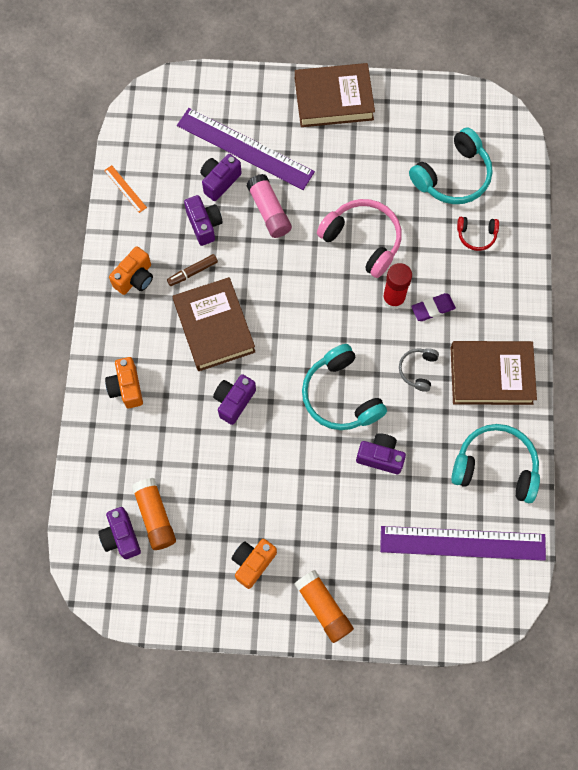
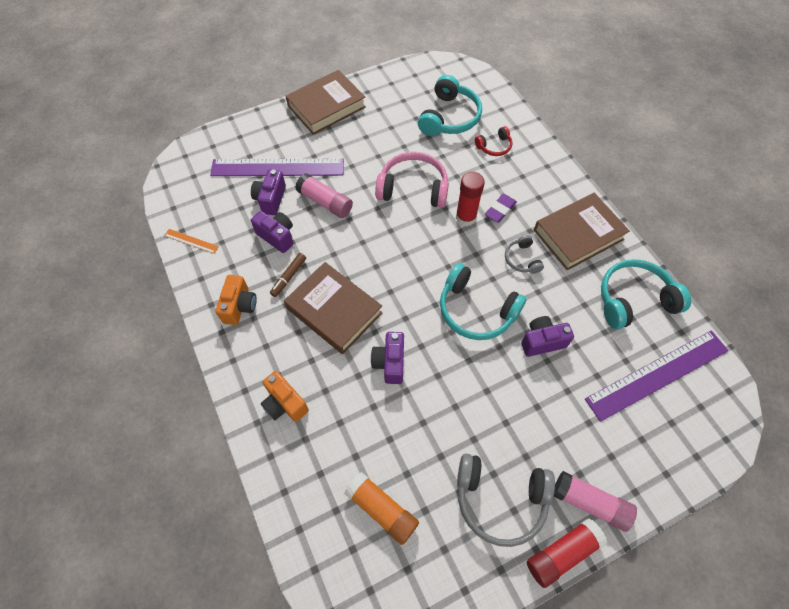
camera: 30 degrees left, 10 degrees down
purple camera [98,507,141,559] -> none
orange camera [232,539,277,589] -> grey headphones [457,454,555,547]
orange glue stick [294,570,354,643] -> pink glue stick [554,471,637,532]
none -> red glue stick [527,518,607,588]

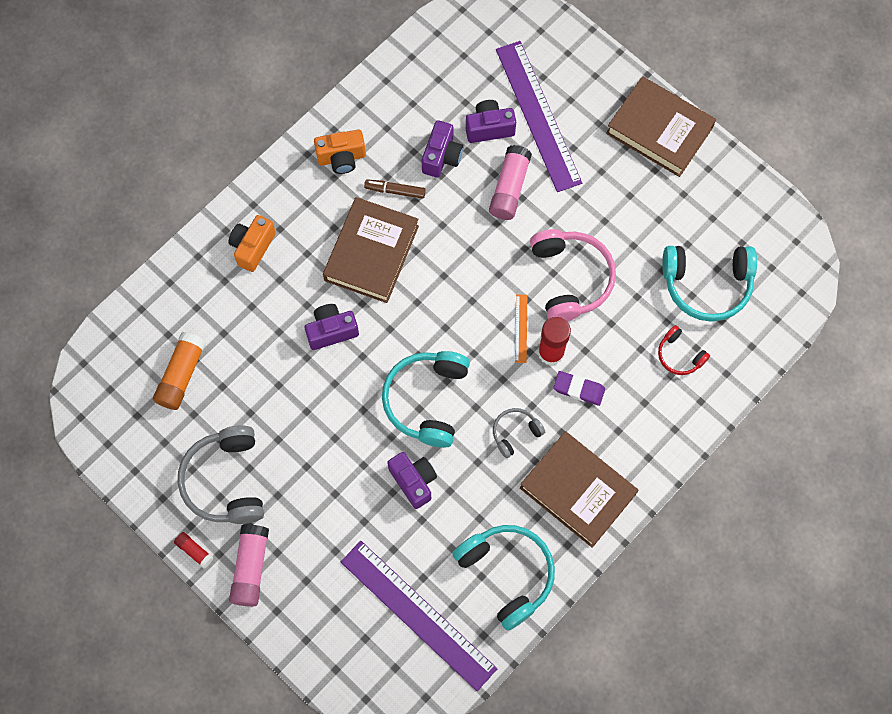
camera: 70 degrees right, 10 degrees up
orange ruler [164,229,219,254] -> orange ruler moved to [515,295,527,363]
red glue stick [527,518,607,588] -> red glue stick [174,532,214,568], size x0.53

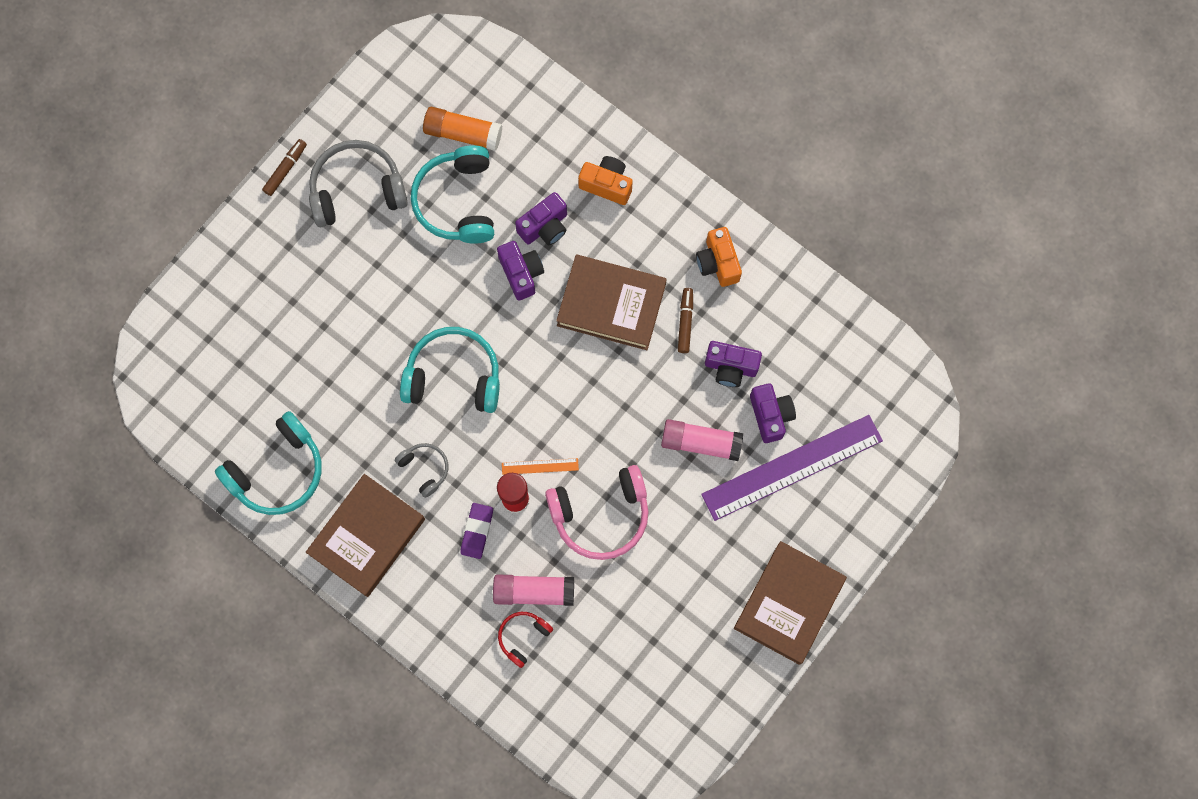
camera: 85 degrees right, 5 degrees up
red glue stick [174,532,214,568] -> brown marker [262,139,307,196]
pink glue stick [229,524,269,607] -> pink glue stick moved to [493,574,574,606]
purple ruler [341,541,497,691] -> none
purple camera [387,452,437,509] -> purple camera moved to [515,192,567,245]
turquoise headphones [662,246,757,322] -> turquoise headphones moved to [411,145,494,244]

